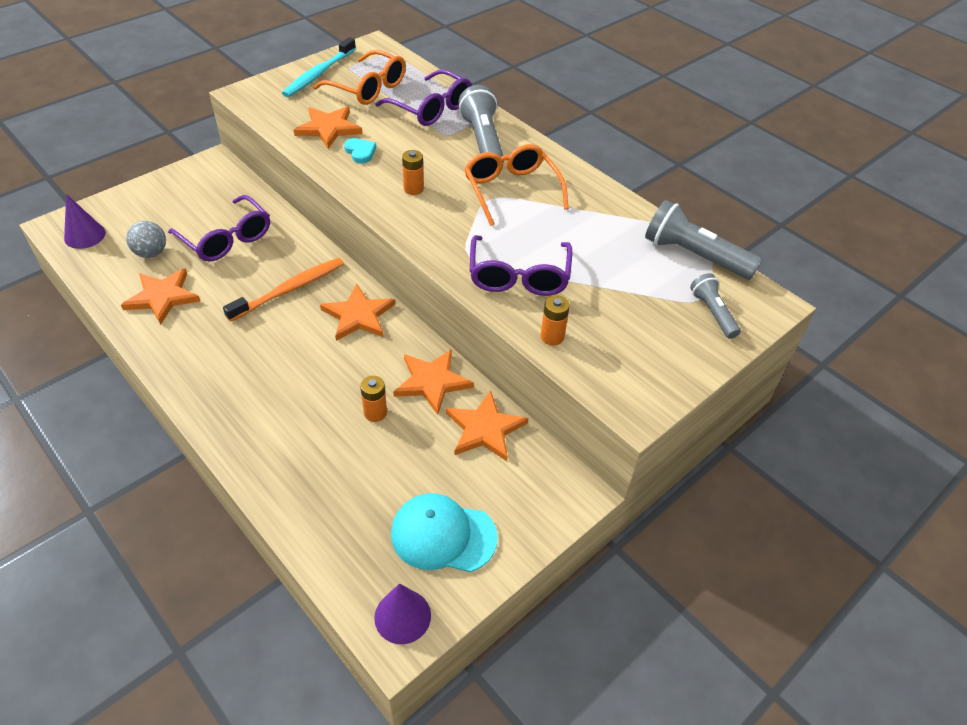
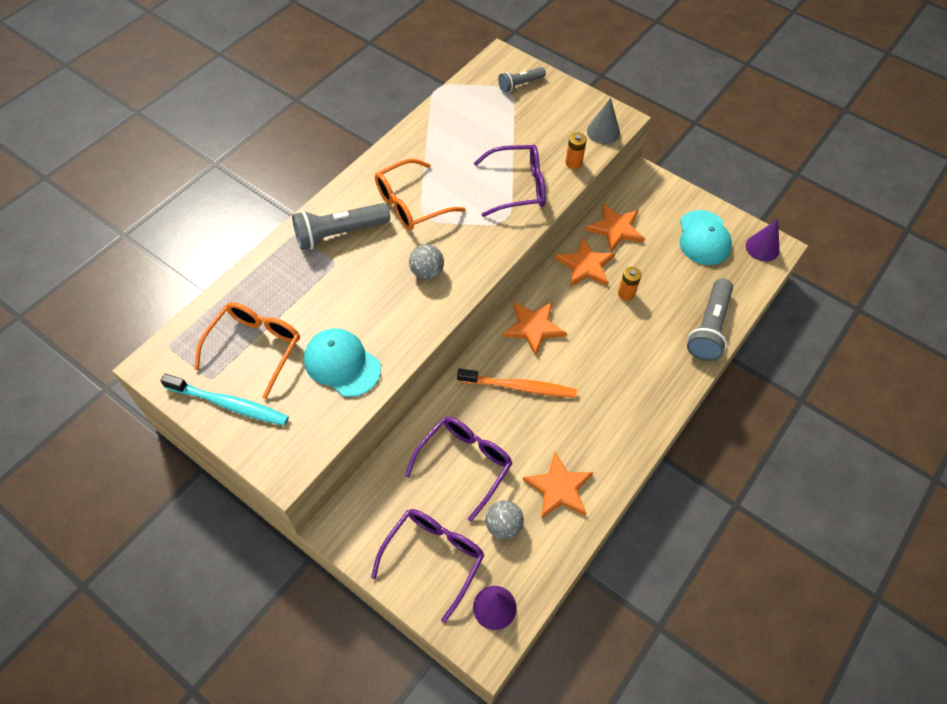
camera: 100 degrees left, 10 degrees up
orange toothbrush [223,258,344,322] -> orange toothbrush turned 150 degrees clockwise [457,369,577,398]
orange star [294,106,363,149] -> turquoise cap [304,328,381,397]
turquoise heart [344,138,377,164] -> none
purple glasses [376,69,472,126] -> purple glasses moved to [371,509,485,623]
orange battery [402,150,424,195] -> grey ball [409,244,444,280]
grey flashlight [645,200,762,280] -> grey flashlight moved to [687,278,733,361]
none -> grey cone [587,98,620,144]

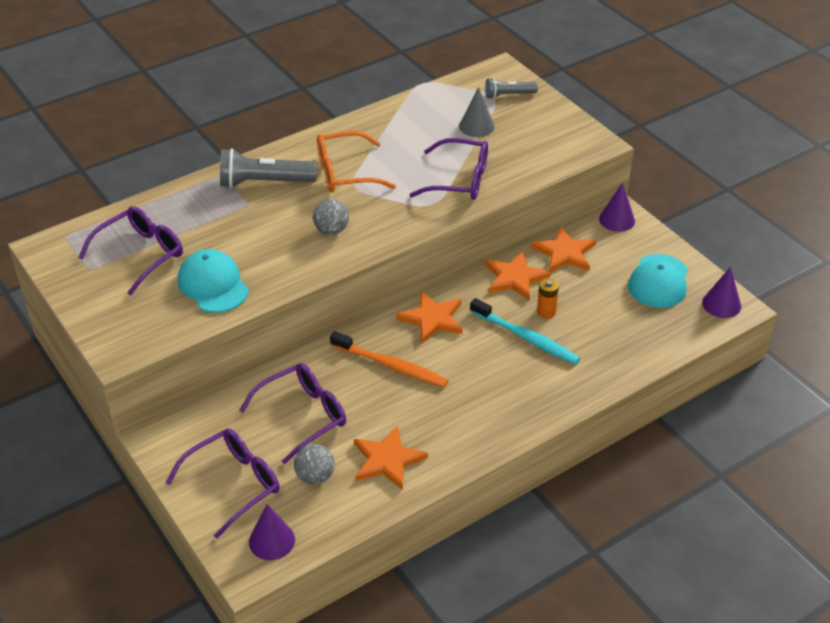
camera: 20 degrees right, 15 degrees down
turquoise toothbrush [160,374,289,426] -> turquoise toothbrush moved to [470,298,580,365]
orange glasses [194,302,300,399] -> purple glasses [78,206,183,295]
orange battery [565,132,587,169] -> none
grey cone [587,98,620,144] -> grey cone moved to [459,87,495,137]
grey flashlight [687,278,733,361] -> none
none -> purple cone [599,183,635,232]

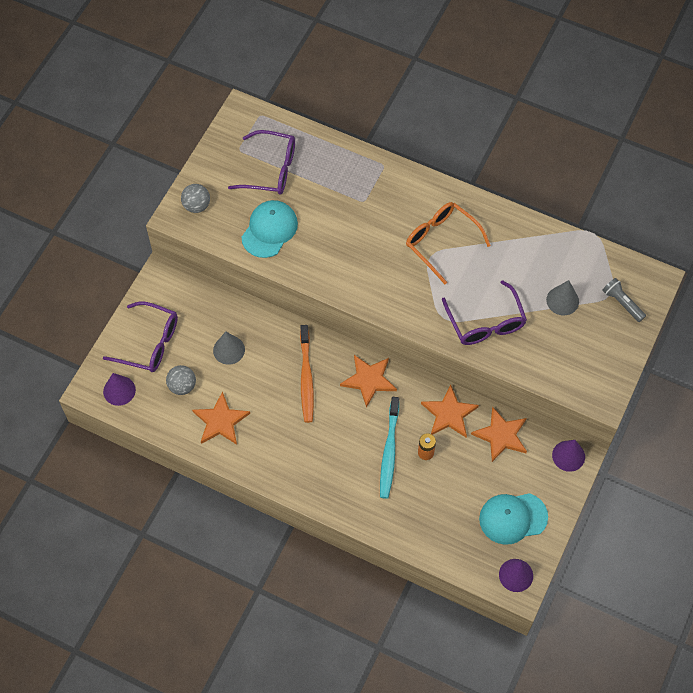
camera: 60 degrees right, 20 degrees up
grey flashlight [220,148,317,188] -> none
purple glasses [239,363,346,464] -> grey cone [213,332,245,365]
grey ball [313,199,349,235] -> grey ball moved to [181,184,210,213]

